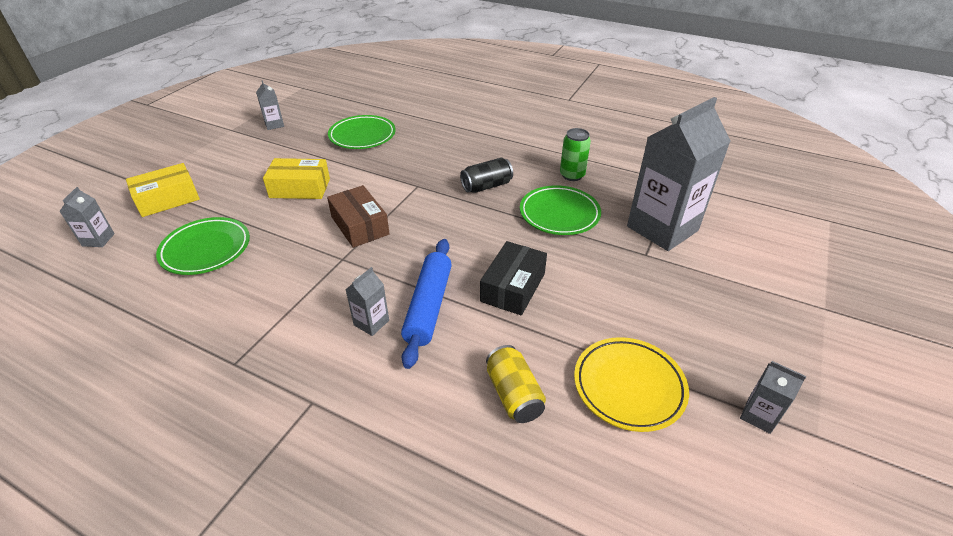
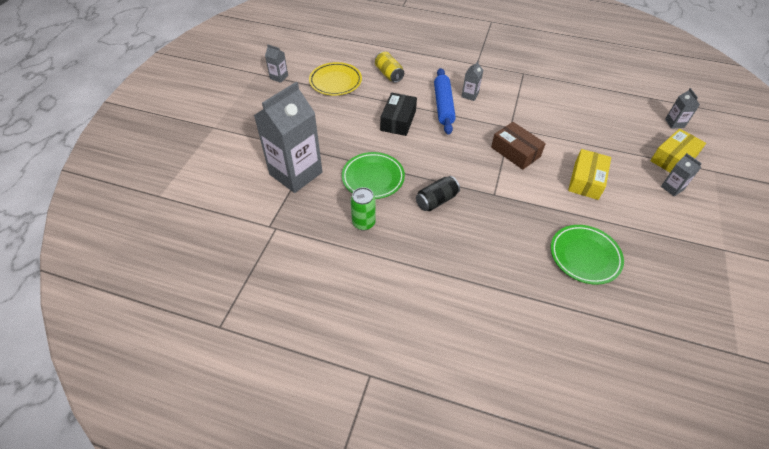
camera: 170 degrees right, 10 degrees up
green plate [156,217,250,275] -> none
grey carton [256,80,284,130] -> grey carton moved to [661,153,702,196]
yellow box [263,158,330,199] -> yellow box turned 60 degrees counterclockwise [568,149,611,200]

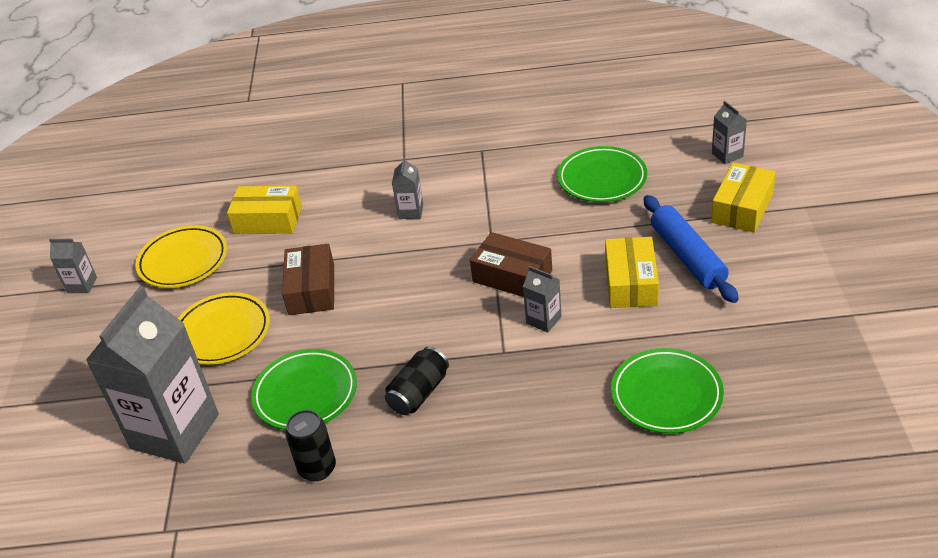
camera: 15 degrees left, 10 degrees down
green can [351,187,376,231] -> black can [285,410,336,481]
yellow can [375,52,404,83] -> yellow box [227,186,302,234]
black box [380,93,417,136] -> brown box [282,244,334,315]
blue rolling pin [434,68,456,135] -> blue rolling pin moved to [644,195,739,303]
grey carton [661,153,702,196] -> grey carton moved to [523,266,562,333]
none -> yellow plate [178,292,270,365]
none -> green plate [557,146,647,202]

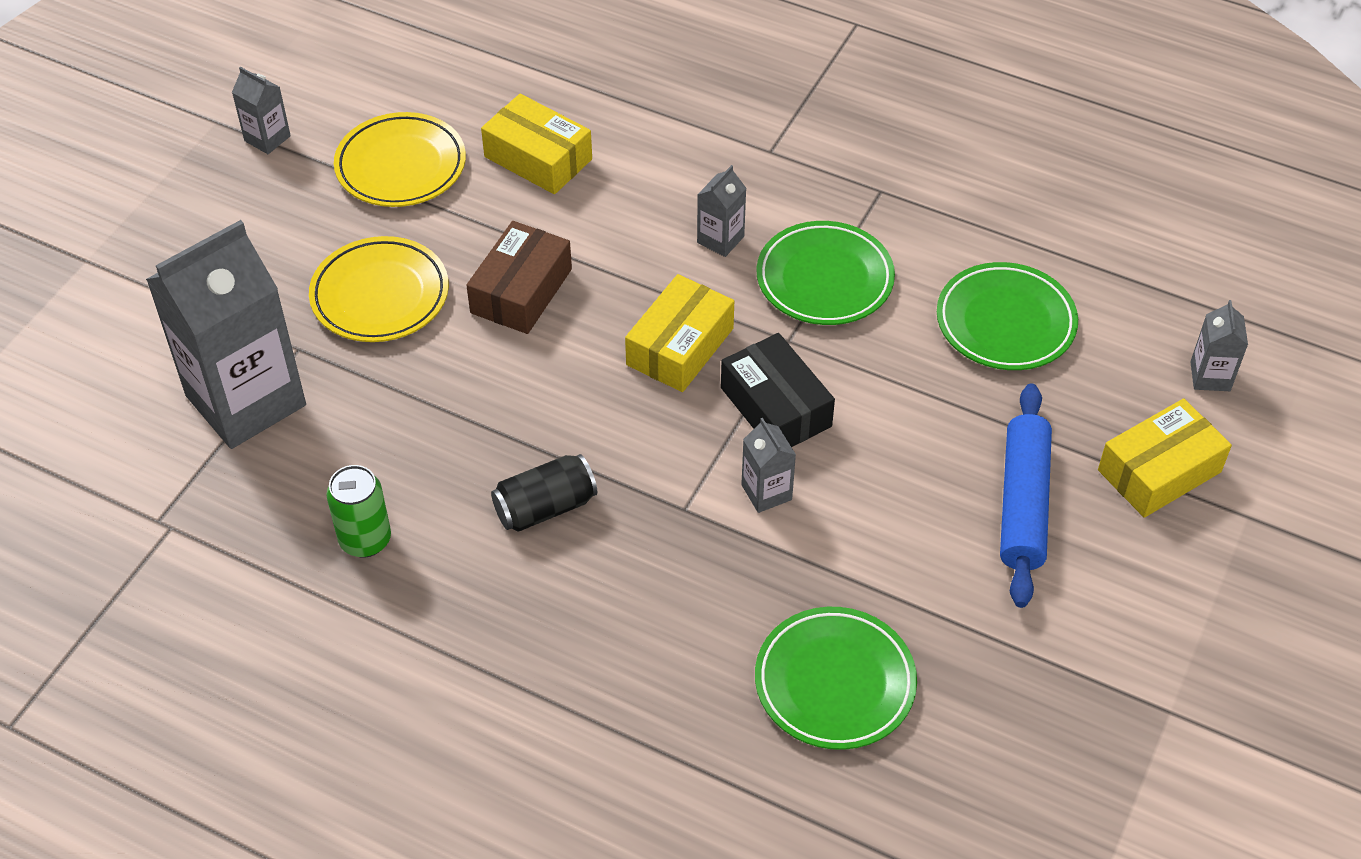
camera: 25 degrees right, 10 degrees up
green plate [251,349,357,430] -> green plate moved to [756,221,895,325]
black can [285,410,336,481] -> green can [326,465,391,558]
brown box [470,232,552,297] -> black box [721,333,835,447]
yellow box [605,237,659,308] -> yellow box moved to [625,274,734,392]

